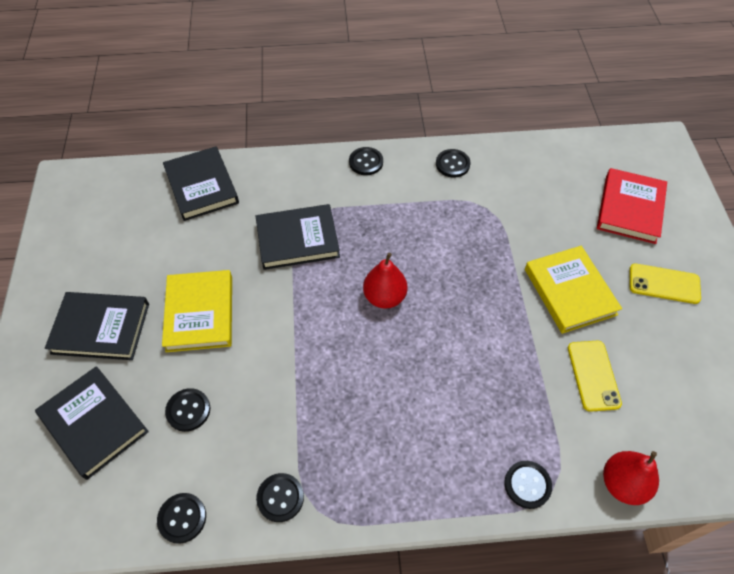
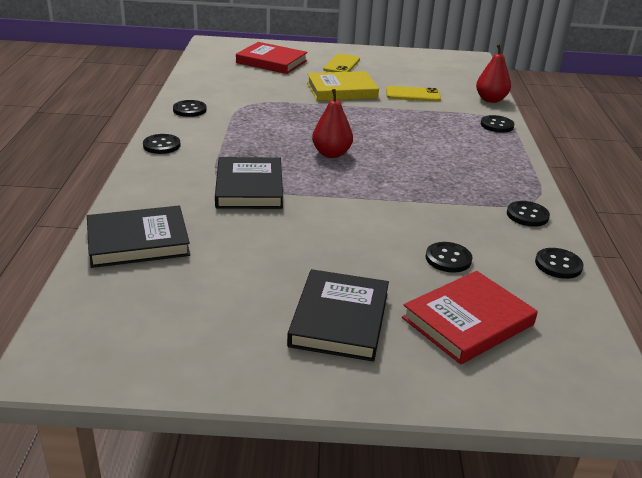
camera: 85 degrees left, 25 degrees down
black book [35,366,149,480] -> red book [402,271,538,364]
yellow book [162,270,232,352] -> none

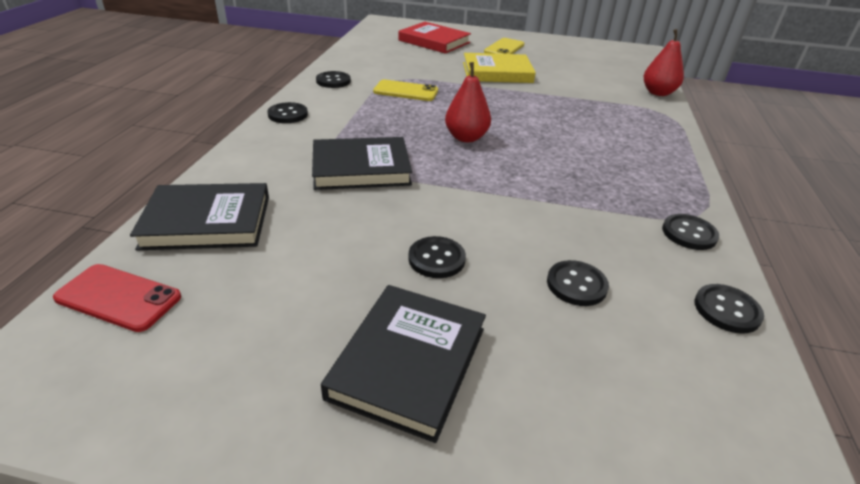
camera: 10 degrees right, 5 degrees up
black book [215,157,283,209] -> black book turned 75 degrees clockwise [312,137,412,190]
yellow phone [386,86,441,102] -> yellow phone moved to [373,80,438,101]
red book [402,271,538,364] -> none
black button [481,115,515,133] -> black button moved to [408,236,466,278]
none -> red phone [53,264,181,332]

